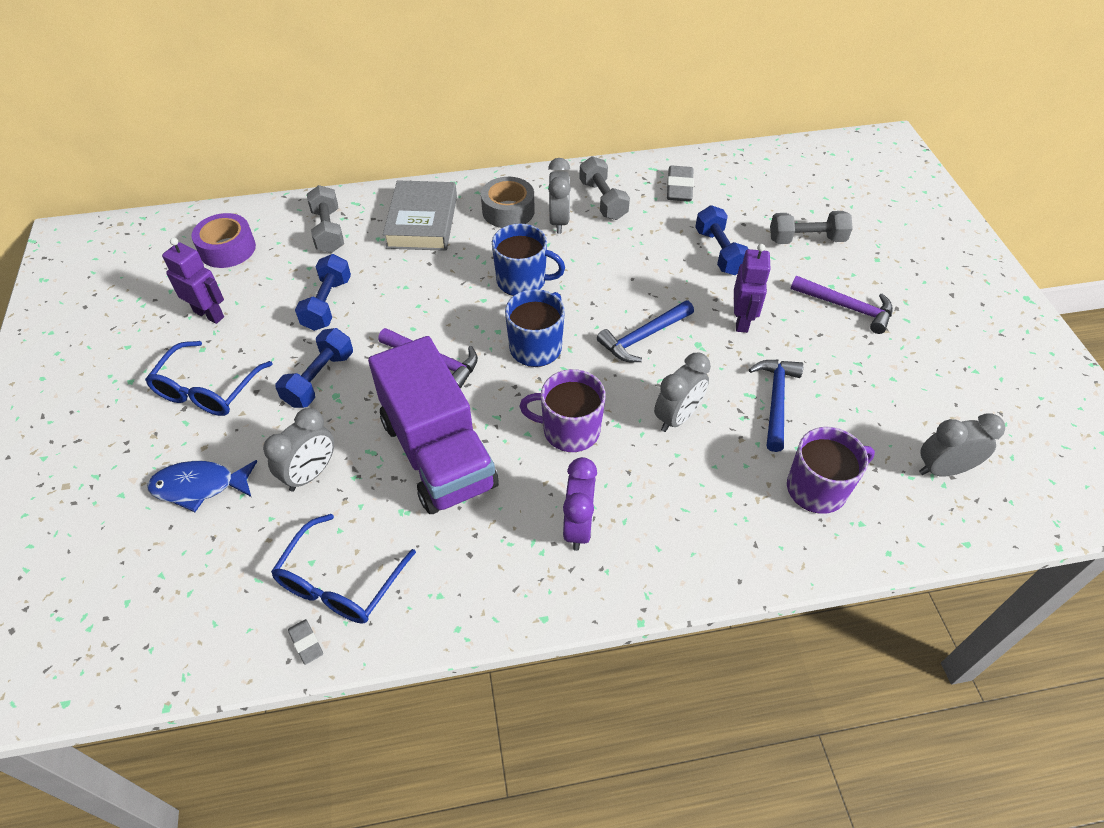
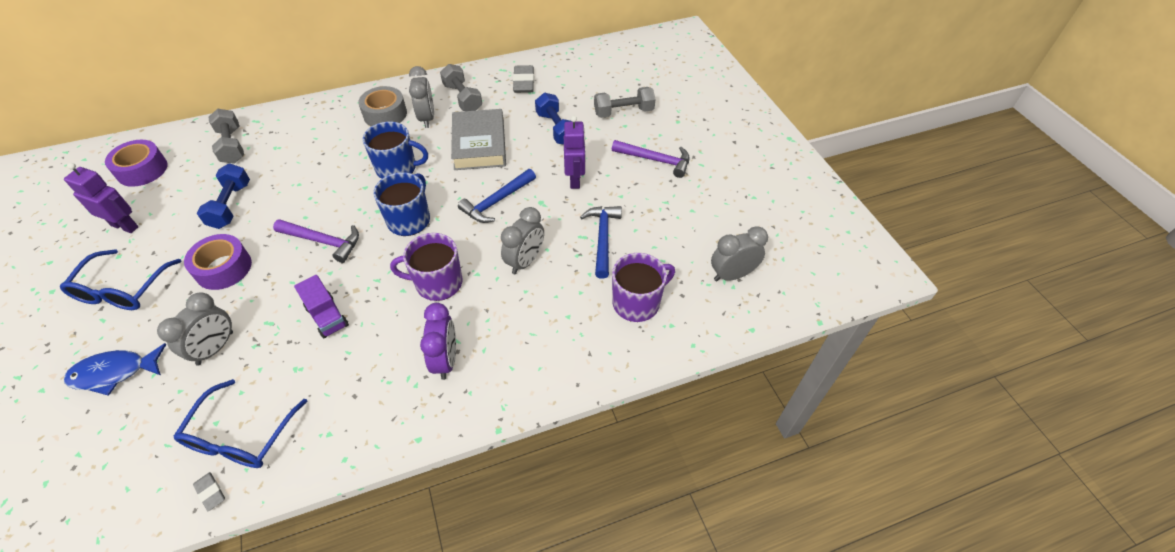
camera: 10 degrees left, 0 degrees up
blue dumbbell [276,328,353,408] -> purple tape [184,234,252,290]
purple truck [368,336,499,514] -> purple truck [294,275,349,338], size x0.44
grey book [383,180,457,251] -> grey book moved to [451,109,506,170]

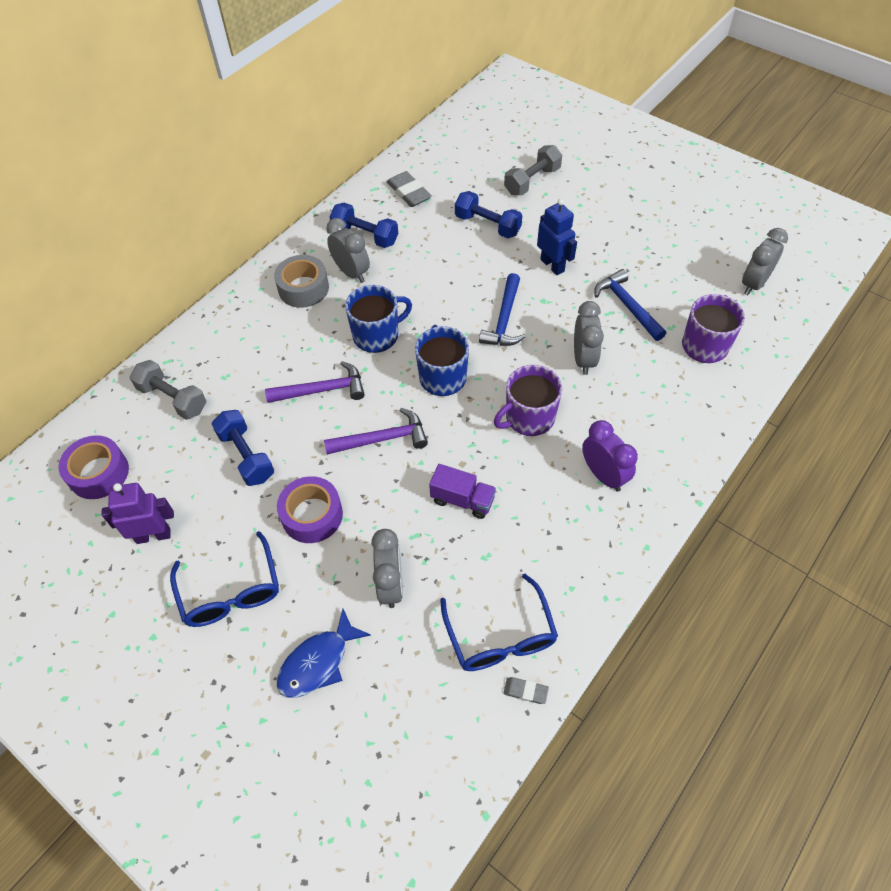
camera: 30 degrees left, 5 degrees up
grey dumbbell [440,64,482,111] -> blue dumbbell [330,203,398,248]
grey book [451,109,506,170] -> none
purple robot [564,116,586,189] -> blue robot [537,199,577,275]
purple hammer [612,140,690,178] -> purple hammer moved to [265,361,365,403]

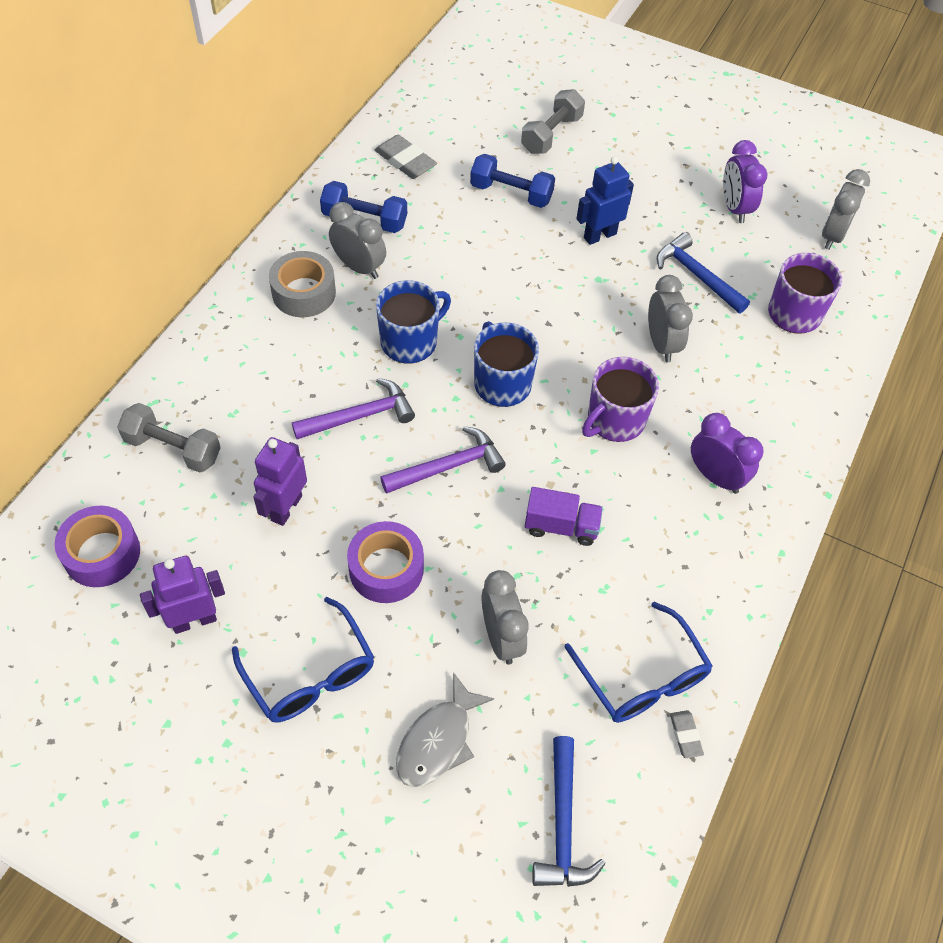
camera: 15 degrees left, 0 degrees up
blue dumbbell [212,410,274,486] -> purple robot [253,437,307,526]
blue fish [277,609,371,698] -> grey fish [396,672,494,787]
blue hammer [479,273,525,346] -> blue hammer moved to [532,736,605,887]
grey eraser [503,677,549,704] -> grey eraser turned 75 degrees clockwise [670,710,704,758]
blue robot [537,199,577,275] -> blue robot turned 75 degrees counterclockwise [576,156,634,245]
none -> purple clock [723,140,767,223]

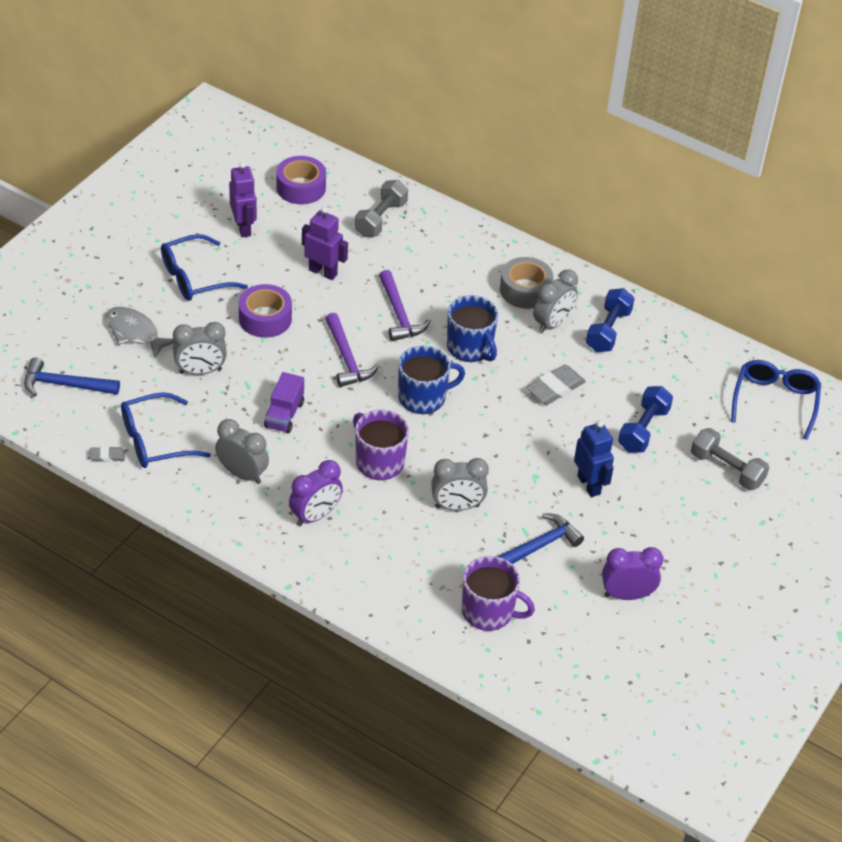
camera: 95 degrees right, 10 degrees down
grey eraser [375,135,437,179] -> grey eraser moved to [526,365,586,405]
grey clock [822,169,870,250] -> grey clock moved to [215,419,269,484]
none -> blue glasses [731,360,821,440]

